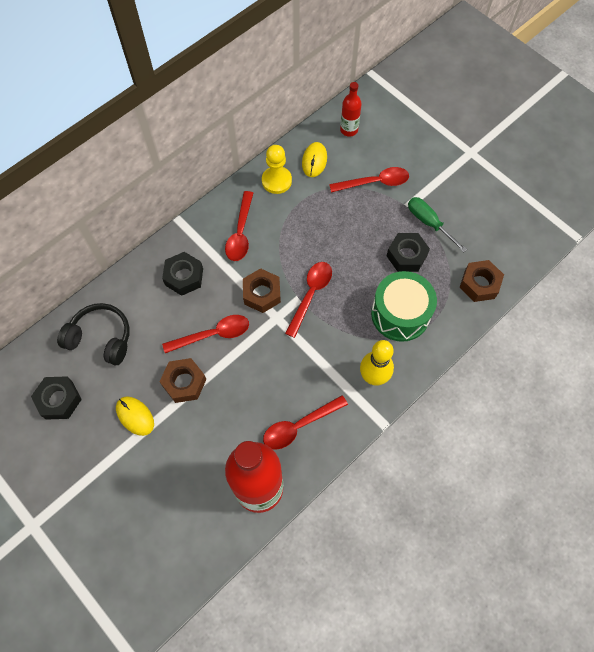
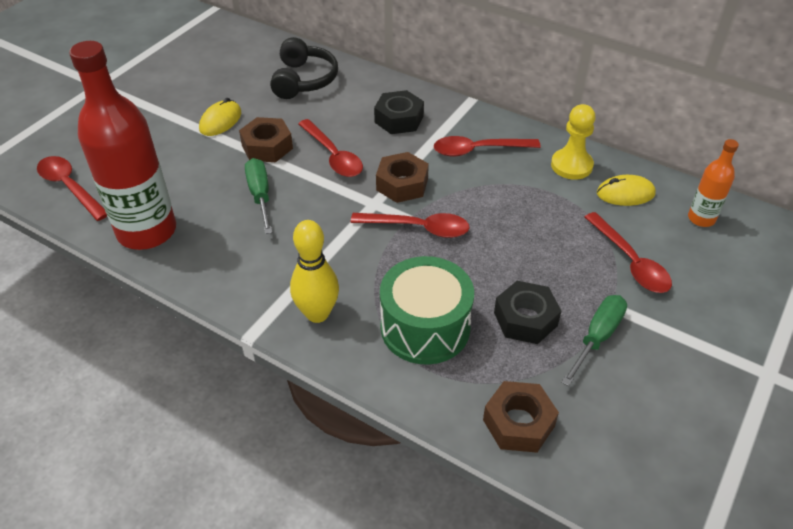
camera: 75 degrees right, 20 degrees down
black nut [31,376,82,420] -> none
red spoon [263,395,348,450] -> red spoon moved to [37,156,107,221]
red bottle [340,82,362,137] -> orange bottle [688,139,739,227]
none -> green screwdriver [245,158,272,234]

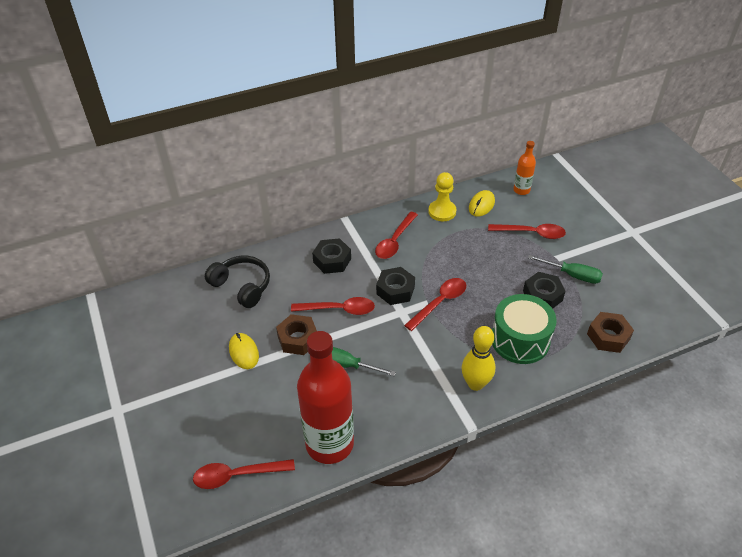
camera: 55 degrees left, 0 degrees up
brown nut [376,152,429,203] -> black nut [376,267,415,305]
green screwdriver [561,295,627,386] -> green screwdriver turned 135 degrees clockwise [528,255,603,284]

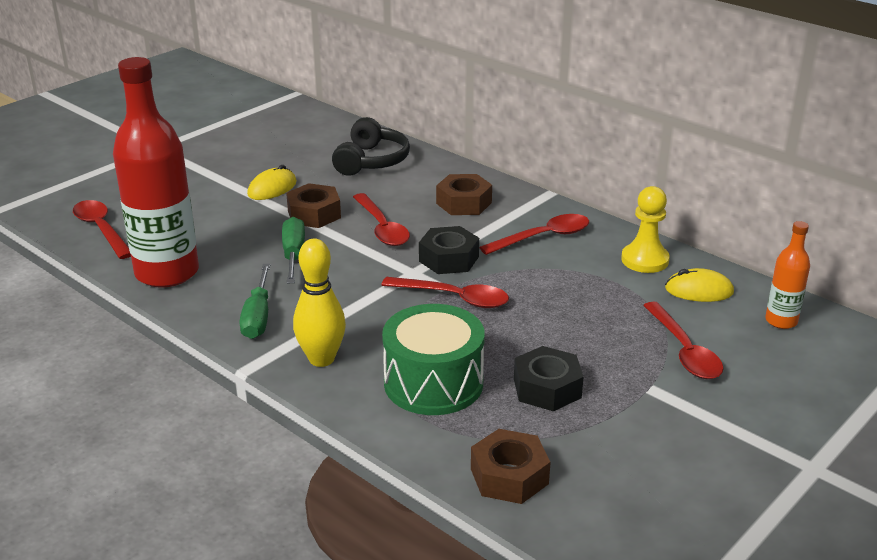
camera: 65 degrees right, 15 degrees down
black nut [312,238,351,274] -> brown nut [436,174,492,215]
red spoon [375,212,418,259] -> red spoon turned 150 degrees clockwise [479,214,589,255]
green screwdriver [528,255,603,284] -> green screwdriver moved to [240,264,271,339]

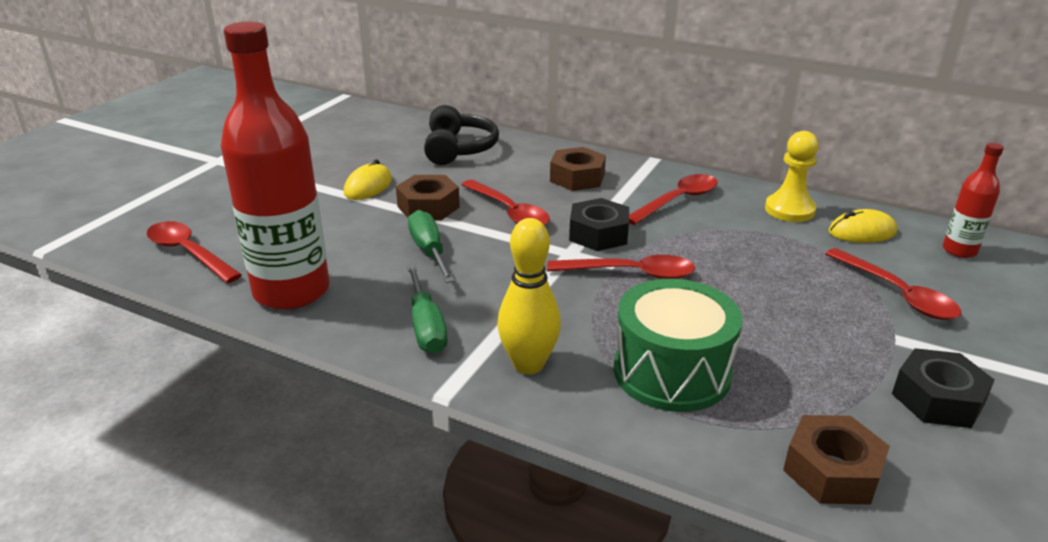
camera: 15 degrees left, 0 degrees up
black nut [514,346,583,411] -> black nut moved to [892,348,995,428]
orange bottle [765,221,810,329] -> red bottle [943,143,1004,258]

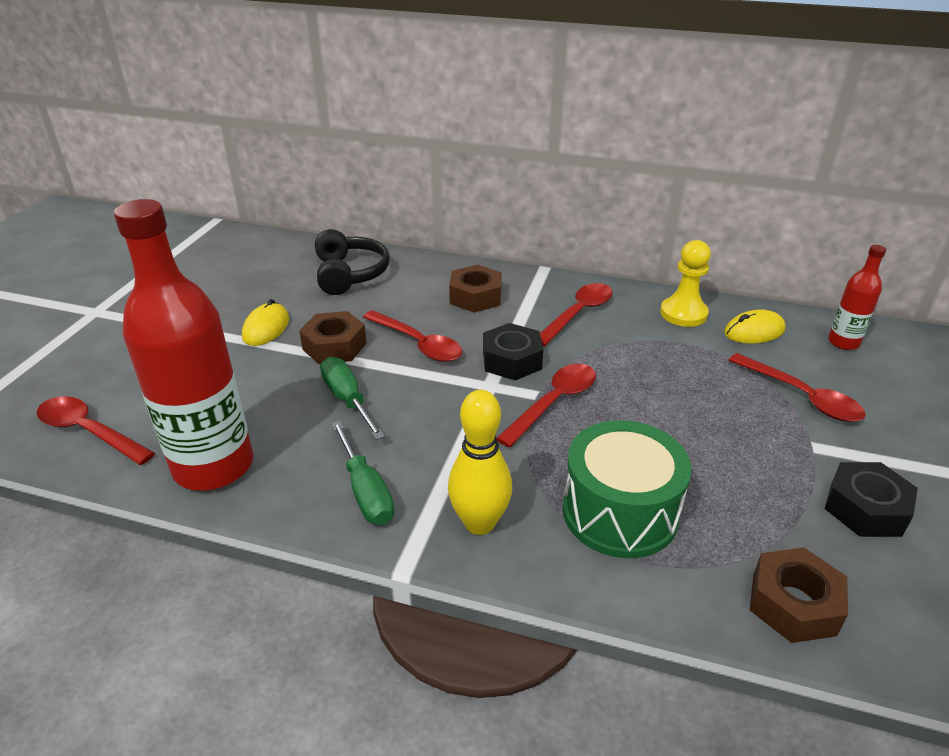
camera: 10 degrees left, 5 degrees up
red spoon [547,255,695,279] -> red spoon turned 45 degrees counterclockwise [496,364,596,448]

